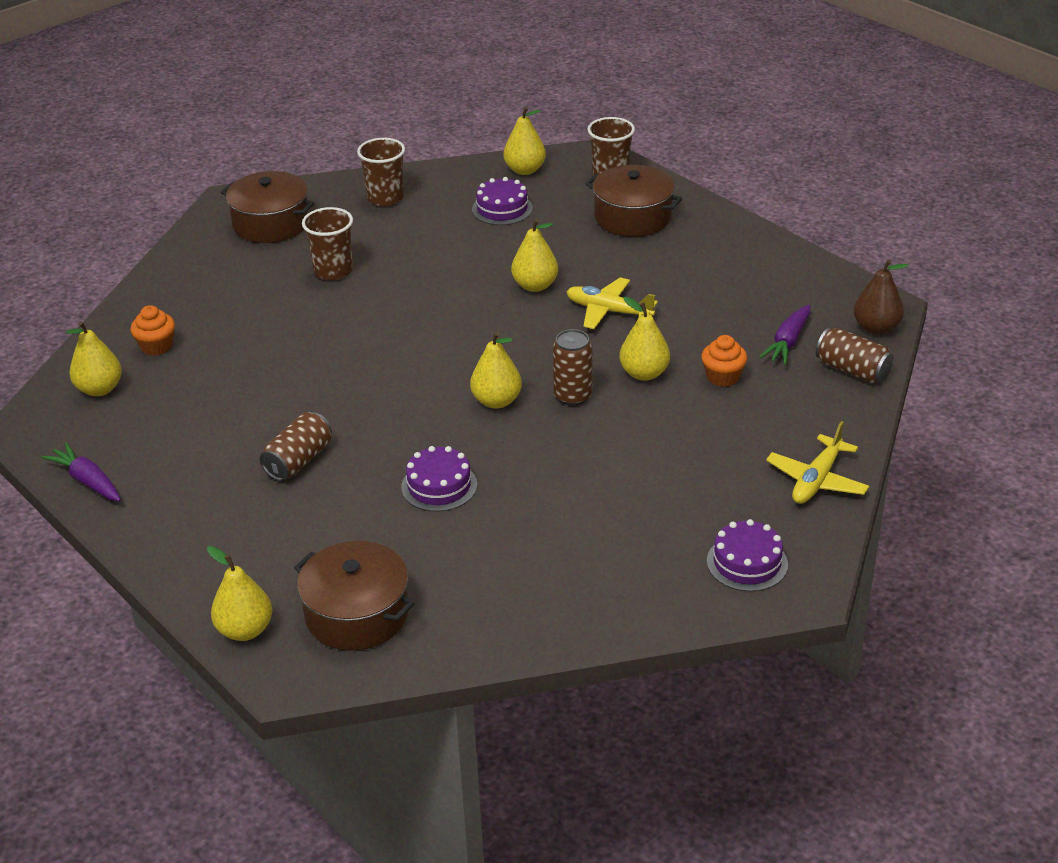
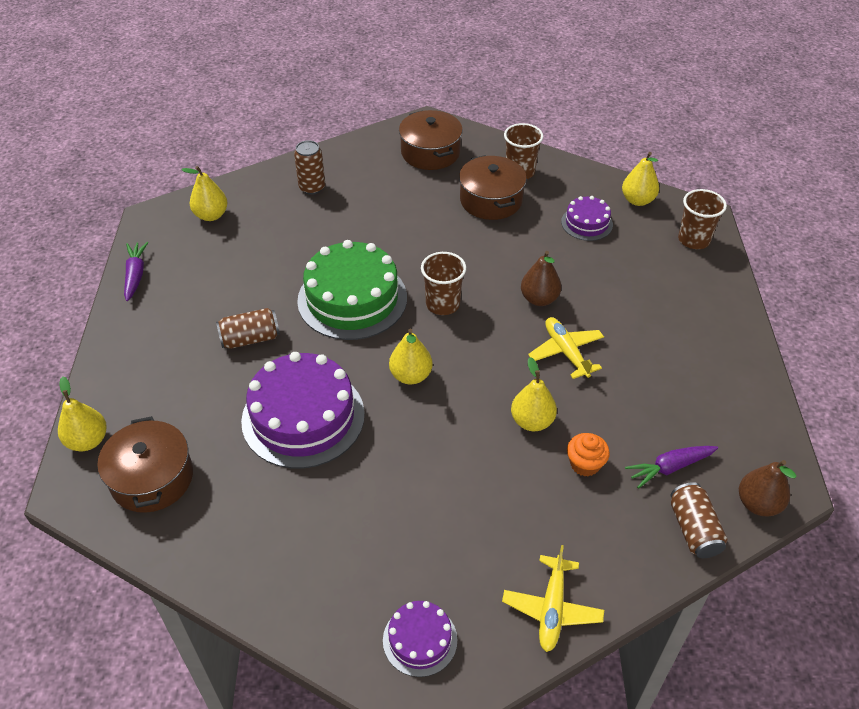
camera: 40 degrees right, 10 degrees up
orange cupcake [130,305,175,356] -> none
brown cup [302,207,353,280] -> brown cup moved to [421,252,466,315]
purple cake [401,446,477,512] -> purple cake [241,352,365,469], size x1.97
yellow pear [511,219,558,292] -> brown pear [521,251,561,306]
brown can [553,329,592,406] -> brown can moved to [294,140,325,195]
brown pot [586,165,682,237] -> brown pot moved to [459,155,526,220]
yellow plane [766,421,869,504] -> yellow plane turned 60 degrees counterclockwise [502,545,604,652]
none -> green cake [297,240,407,340]

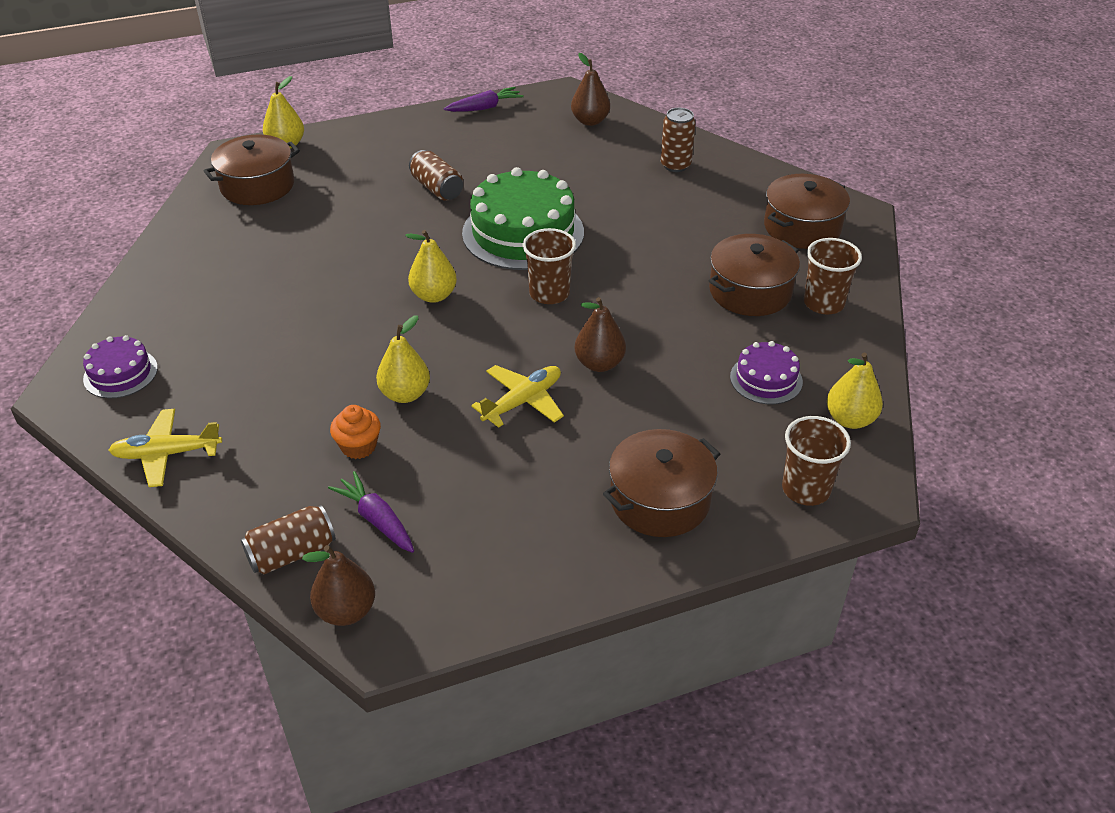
camera: 70 degrees right, 5 degrees down
yellow pear [181,166,228,221] -> brown pear [571,53,610,126]
purple cake [241,352,365,469] -> none
none -> brown pot [603,429,720,537]

